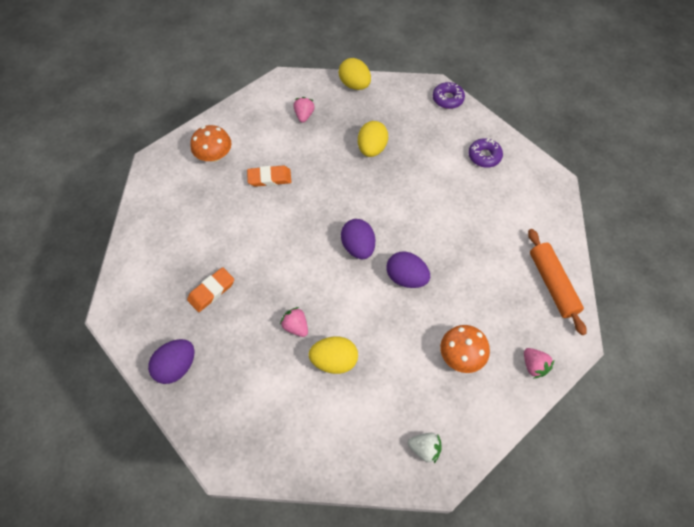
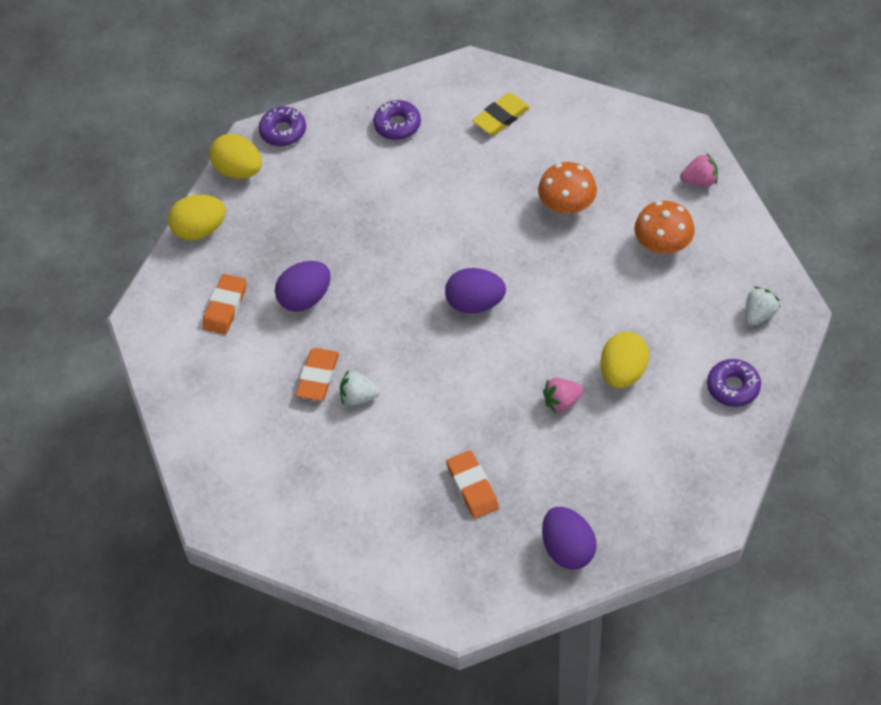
camera: 65 degrees left, 5 degrees down
orange mushroom [191,125,232,162] -> orange mushroom moved to [538,162,597,214]
pink strawberry [293,97,315,123] -> orange eraser [202,274,247,335]
yellow egg [358,121,388,157] -> yellow egg moved to [210,134,262,179]
purple egg [386,251,430,288] -> purple egg moved to [275,261,331,312]
orange rolling pin [528,229,587,335] -> none
none -> white strawberry [340,370,380,406]
none -> yellow eraser [472,93,530,135]
none -> purple donut [707,359,761,407]

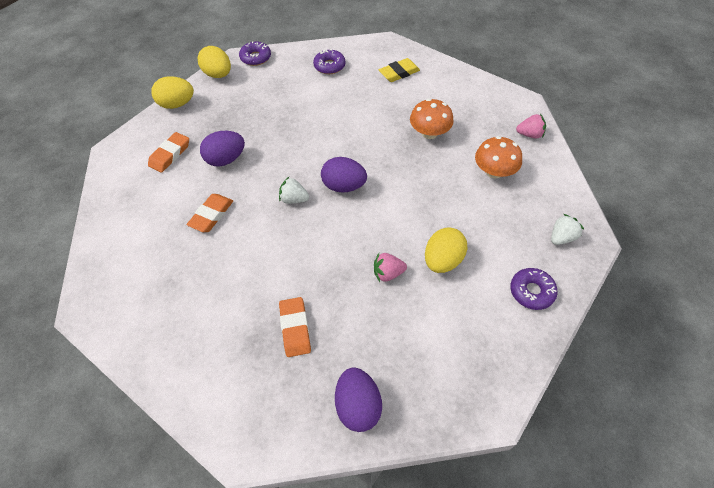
camera: 10 degrees right, 0 degrees up
white strawberry [340,370,380,406] -> white strawberry moved to [279,177,309,204]

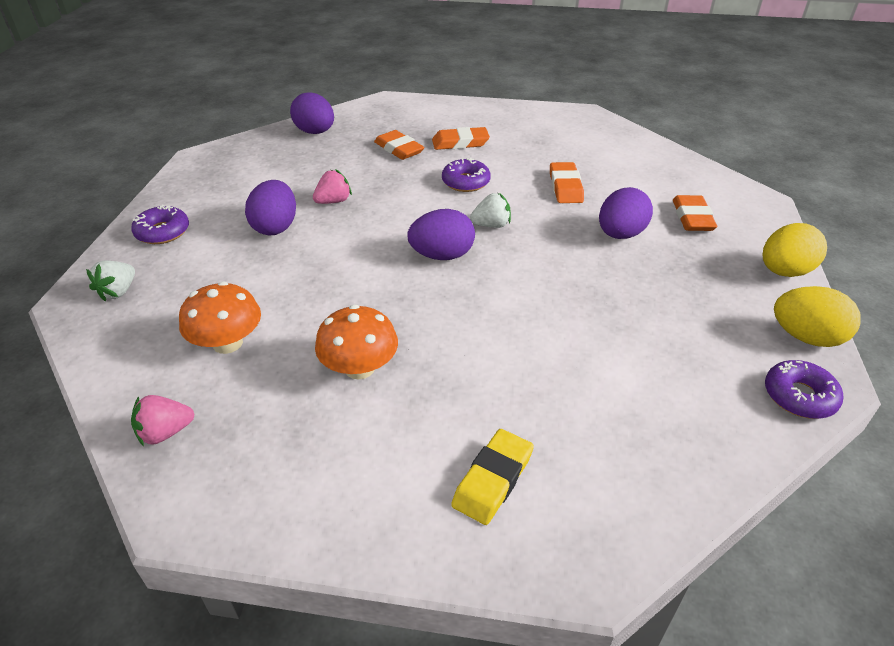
camera: 150 degrees right, 15 degrees down
purple donut [313,49,346,74] -> purple donut moved to [442,158,491,192]
yellow egg [425,227,468,273] -> purple egg [245,180,296,235]
none -> orange eraser [432,127,490,150]

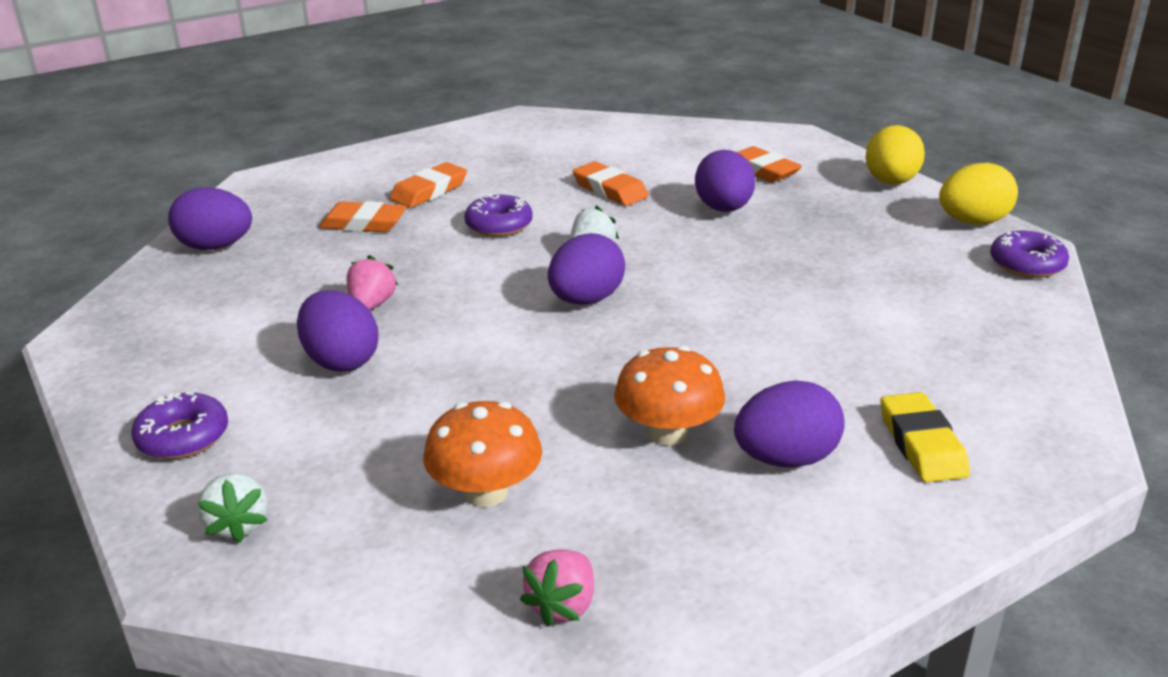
camera: 40 degrees left, 10 degrees down
none -> purple egg [734,380,845,468]

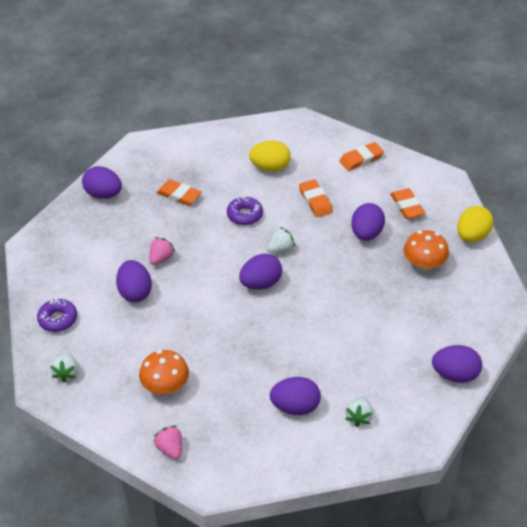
camera: 20 degrees right, 15 degrees up
orange eraser [390,162,467,208] -> orange eraser moved to [339,142,384,171]
pink strawberry [520,549,594,627] -> pink strawberry turned 105 degrees clockwise [154,425,182,459]
orange mushroom [614,346,725,446] -> orange mushroom moved to [403,230,449,271]
yellow eraser [880,392,970,482] -> white strawberry [345,396,373,427]
yellow egg [939,163,1018,225] -> yellow egg moved to [249,141,291,172]
purple donut [990,231,1069,278] -> none
none -> purple egg [432,345,482,383]

